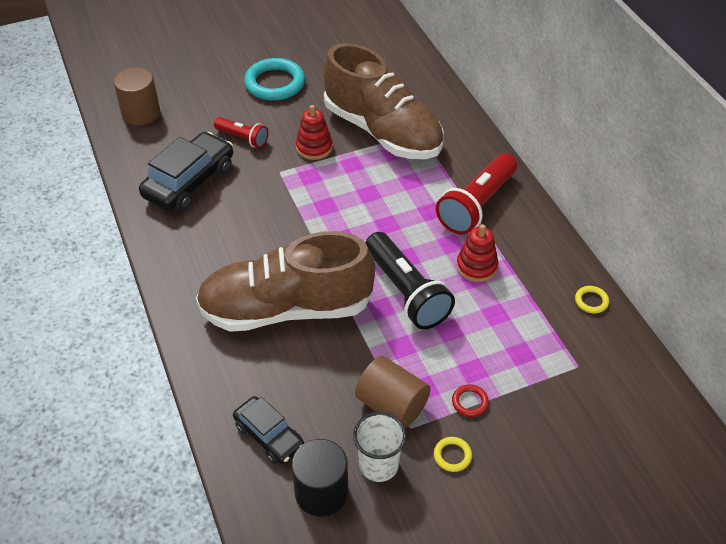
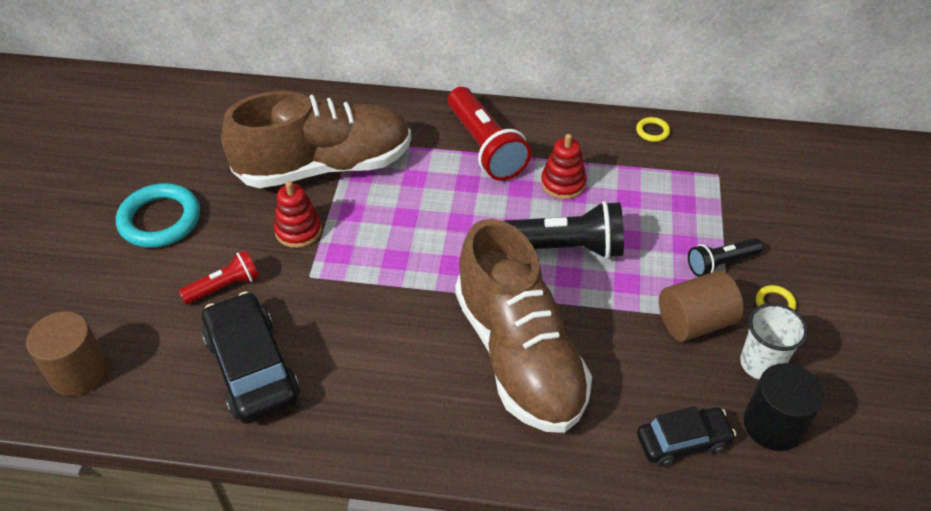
camera: 60 degrees left, 0 degrees up
brown shoe [196,231,375,332] -> brown shoe turned 45 degrees counterclockwise [455,219,592,433]
red ring [452,384,489,417] -> black flashlight [688,238,763,277]

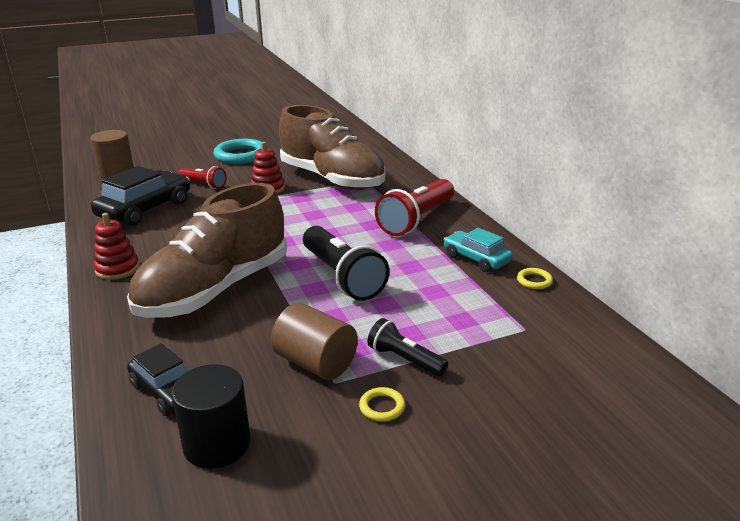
camera: 60 degrees right, 20 degrees down
red stacking toy [541,134,586,199] -> red stacking toy moved to [93,213,139,280]
white cup [740,303,808,379] -> none
none -> turquoise car [443,228,512,272]

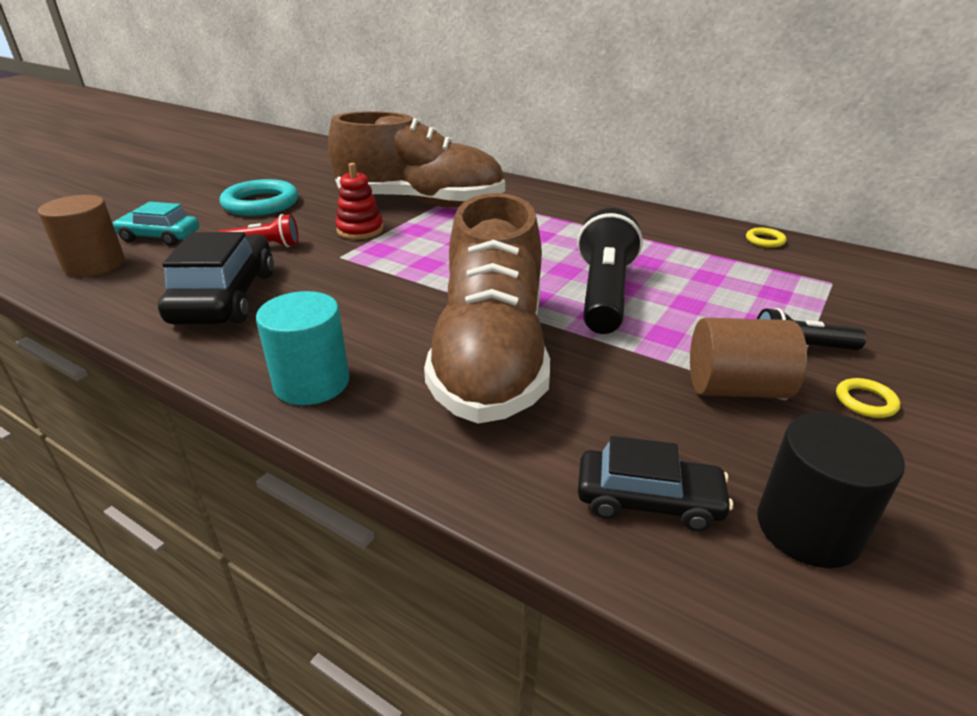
camera: 35 degrees left, 5 degrees up
red stacking toy [93,213,139,280] -> turquoise cylinder [256,291,349,405]
black flashlight [303,226,389,301] -> black flashlight turned 105 degrees counterclockwise [577,208,643,334]
red flashlight [375,179,454,236] -> none
turquoise car [443,228,512,272] -> turquoise car moved to [112,202,199,246]

